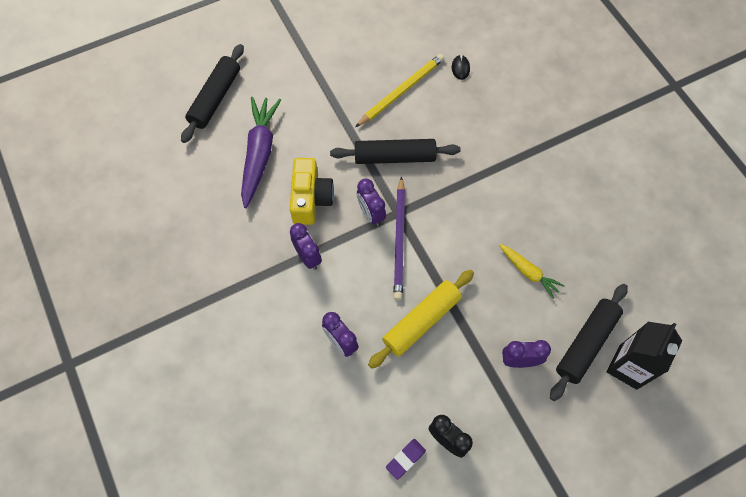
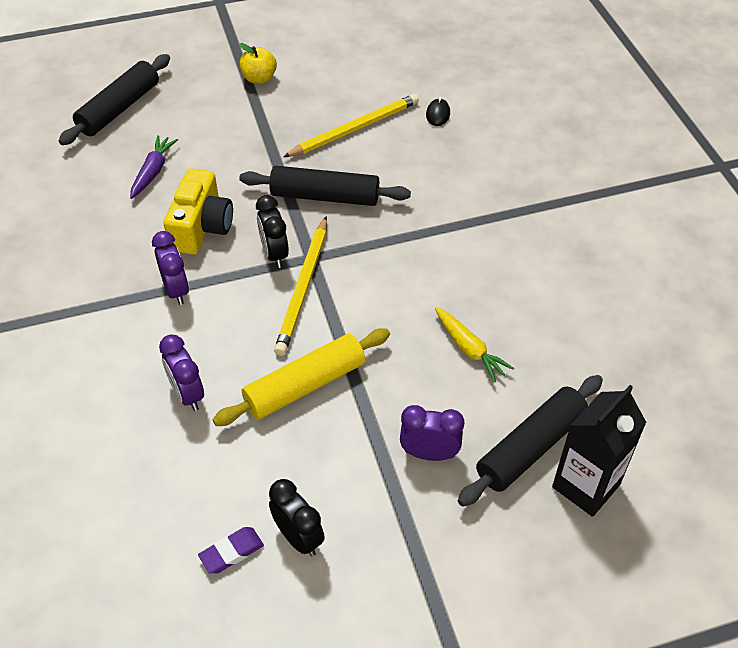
camera: 10 degrees right, 15 degrees down
purple carrot [241,97,281,208] -> purple carrot [130,135,178,199], size x0.56
purple clock [357,179,386,226] -> black clock [256,195,289,268]
purple pencil [393,176,405,300] -> yellow pencil [274,216,327,356]
none -> yellow apple [240,43,277,84]

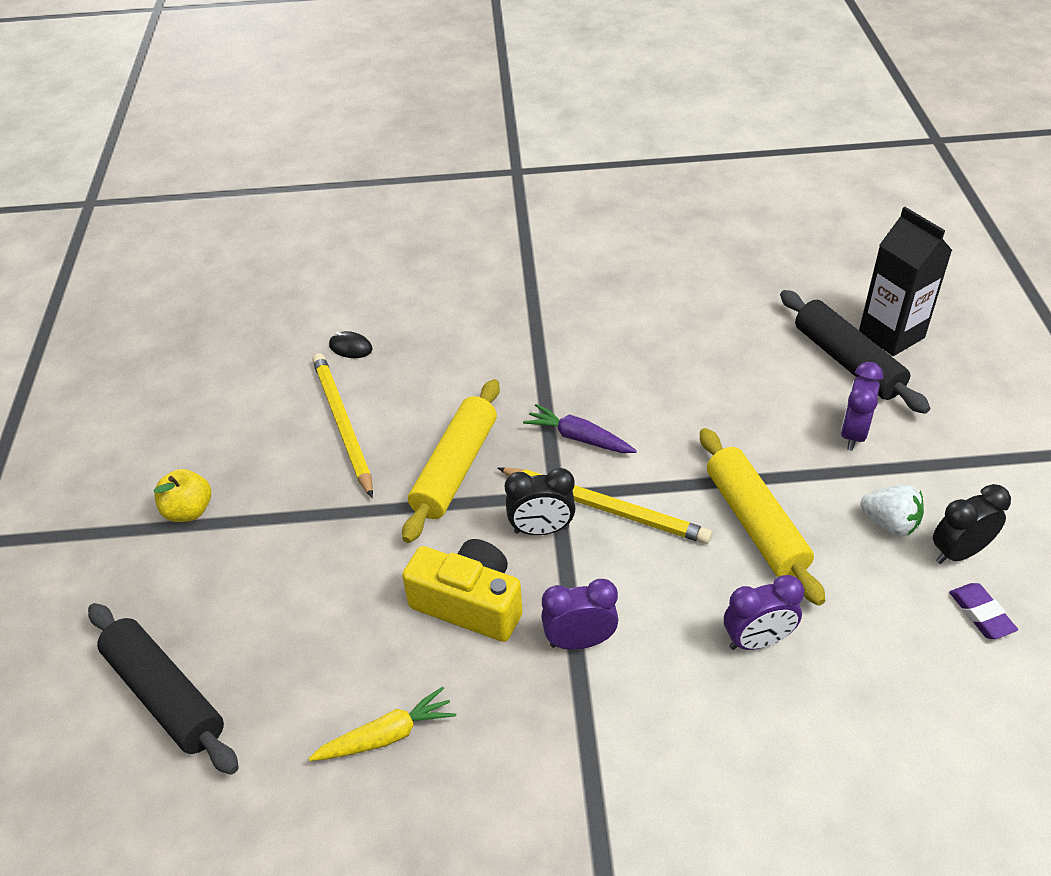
camera: 75 degrees left, 5 degrees down
purple carrot [130,135,178,199] -> purple carrot moved to [523,404,637,453]
black rolling pin [239,166,411,206] -> yellow rolling pin [402,379,500,543]
yellow carrot [434,307,514,382] -> yellow carrot moved to [309,686,456,761]
none -> white strawberry [860,484,924,537]

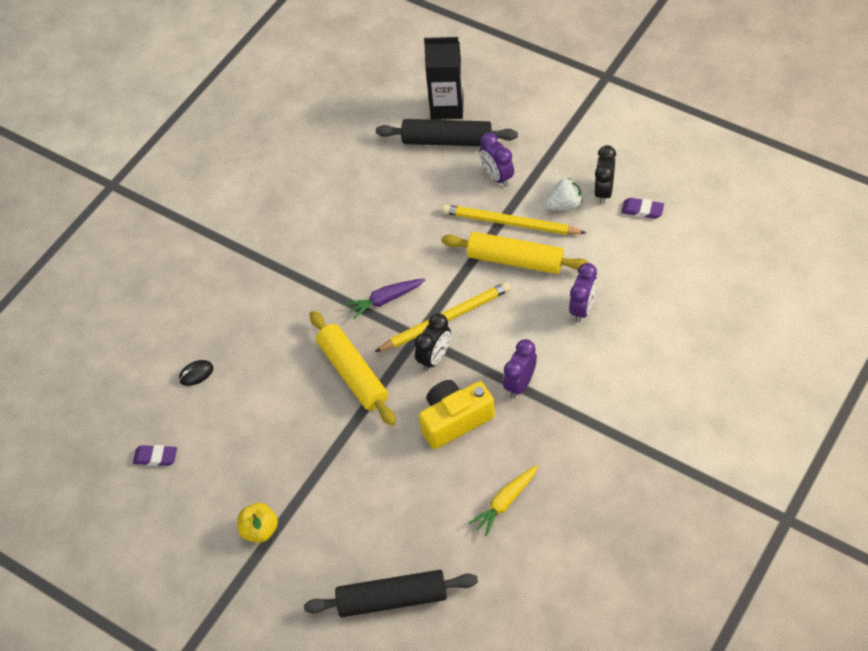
camera: 50 degrees left, 10 degrees up
yellow carrot [309,686,456,761] -> yellow carrot turned 150 degrees counterclockwise [469,465,538,536]
yellow pencil [312,353,373,498] -> yellow pencil moved to [442,204,586,235]
none -> purple eraser [133,445,177,466]

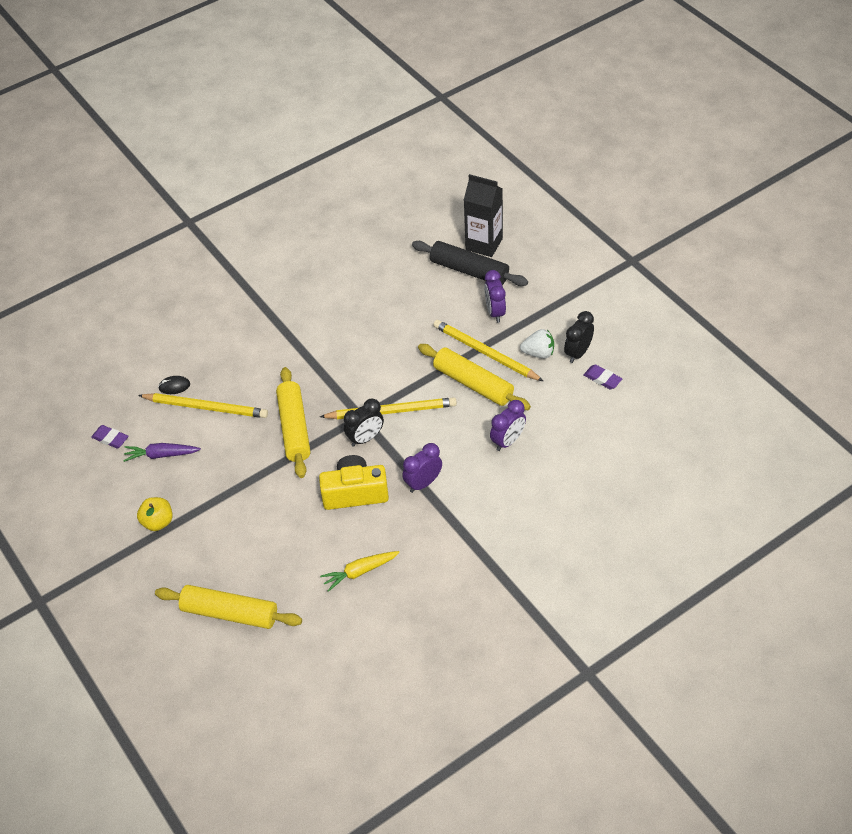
camera: 20 degrees right, 5 degrees down
black rolling pin [304,570,478,617] -> yellow rolling pin [155,585,302,629]
purple carrot [345,278,425,319] -> purple carrot moved to [123,443,201,462]
none -> yellow pencil [138,393,268,418]

